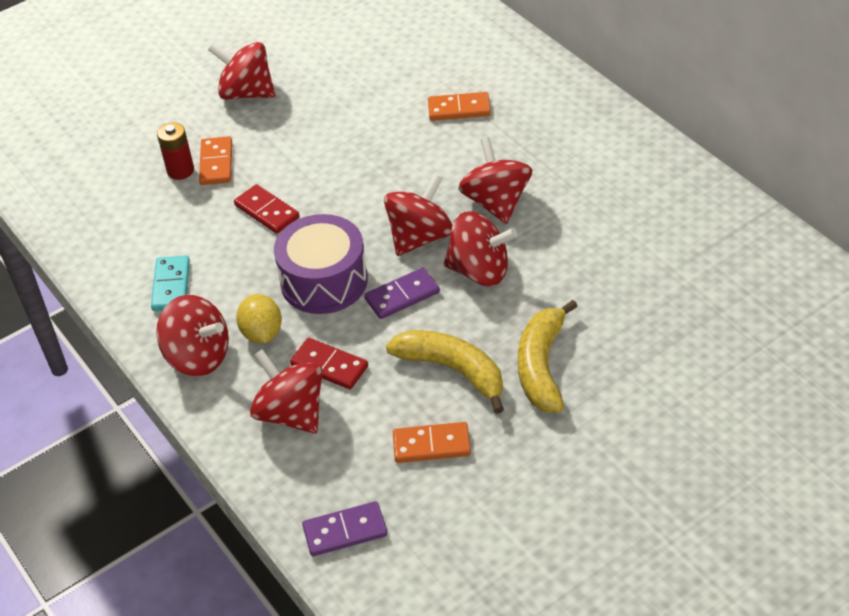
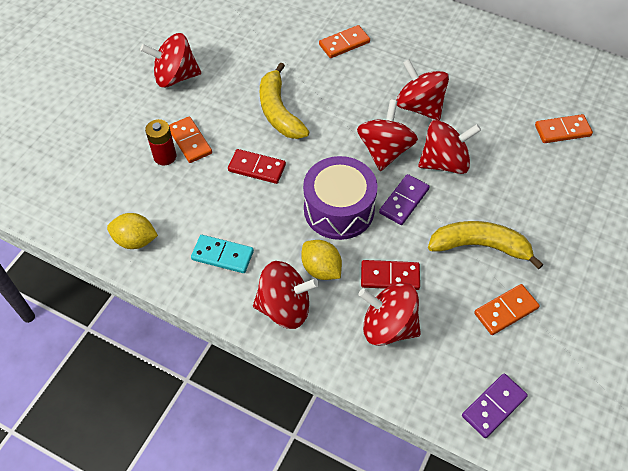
camera: 30 degrees left, 10 degrees up
turquoise domino [151,255,190,311] -> turquoise domino turned 45 degrees counterclockwise [191,235,254,273]
yellow banana [518,300,578,413] -> yellow banana moved to [260,62,309,139]
none -> yellow lemon [107,213,158,249]
none -> orange domino [535,114,593,143]

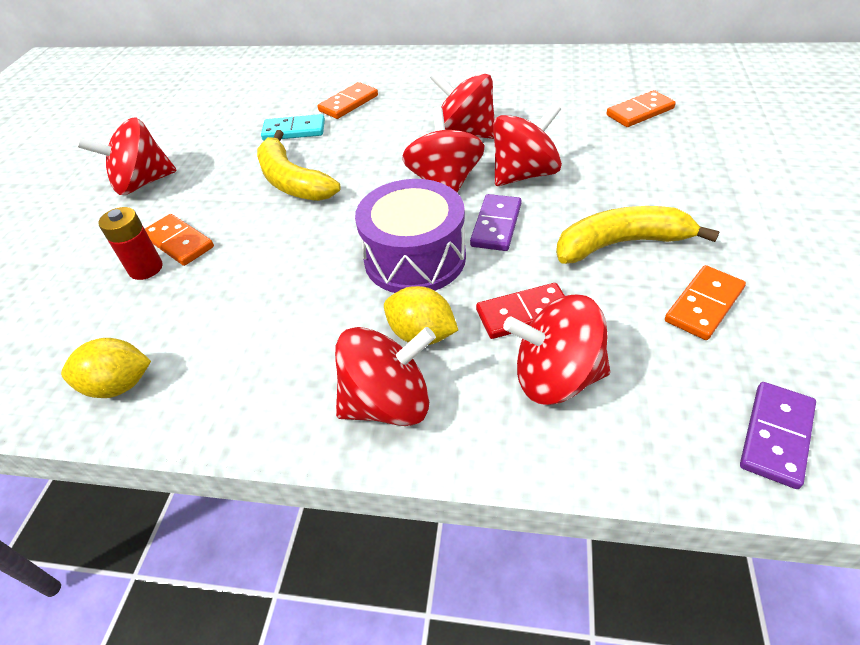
camera: 15 degrees left, 10 degrees down
turquoise domino [191,235,254,273] -> turquoise domino moved to [261,114,325,141]
red domino [228,149,286,184] -> none

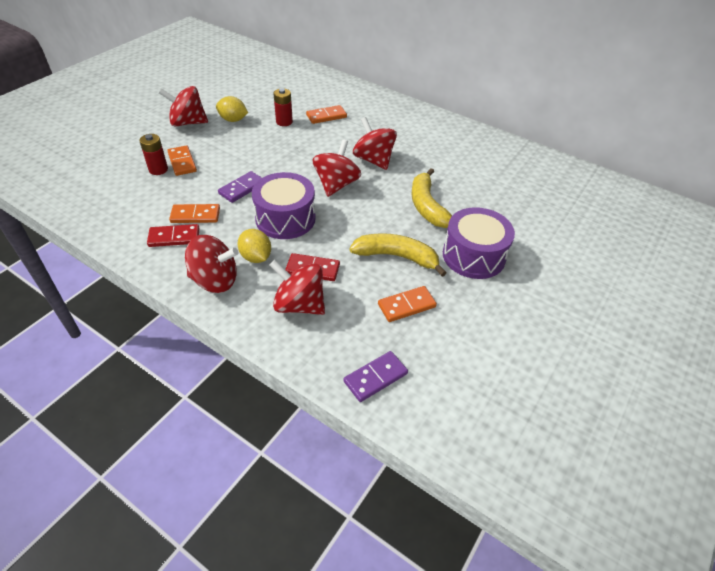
camera: 20 degrees right, 0 degrees up
yellow lemon [61,338,151,398] -> yellow lemon moved to [216,96,248,122]
yellow banana [257,130,341,201] -> yellow banana moved to [411,168,452,228]
turquoise domino [261,114,325,141] -> red battery [274,88,293,126]
purple domino [470,194,522,251] -> purple domino moved to [218,171,262,203]
red spinning top [493,103,562,186] -> none
orange domino [606,90,676,127] -> orange domino moved to [169,204,220,223]
none -> red domino [147,224,199,247]
none -> purple drum [443,207,515,279]

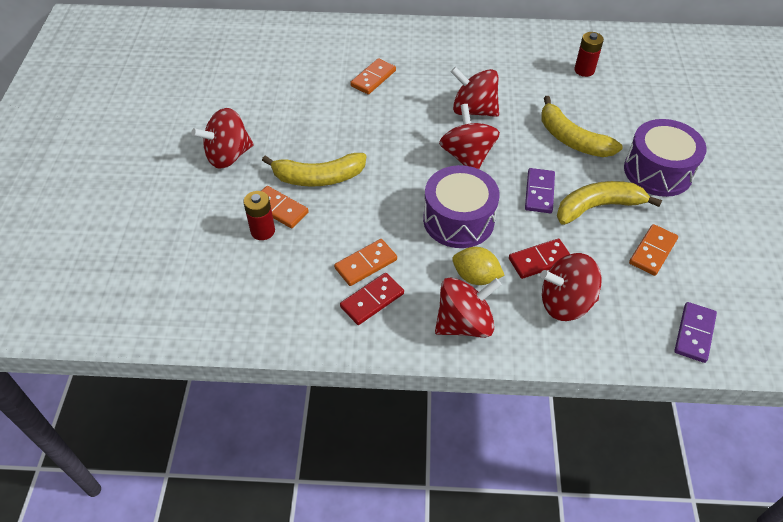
camera: 30 degrees left, 5 degrees up
yellow lemon [216,96,248,122] -> none
purple domino [218,171,262,203] -> purple domino moved to [525,168,555,213]
red battery [274,88,293,126] -> red battery moved to [575,32,604,77]
none -> yellow banana [262,153,366,187]

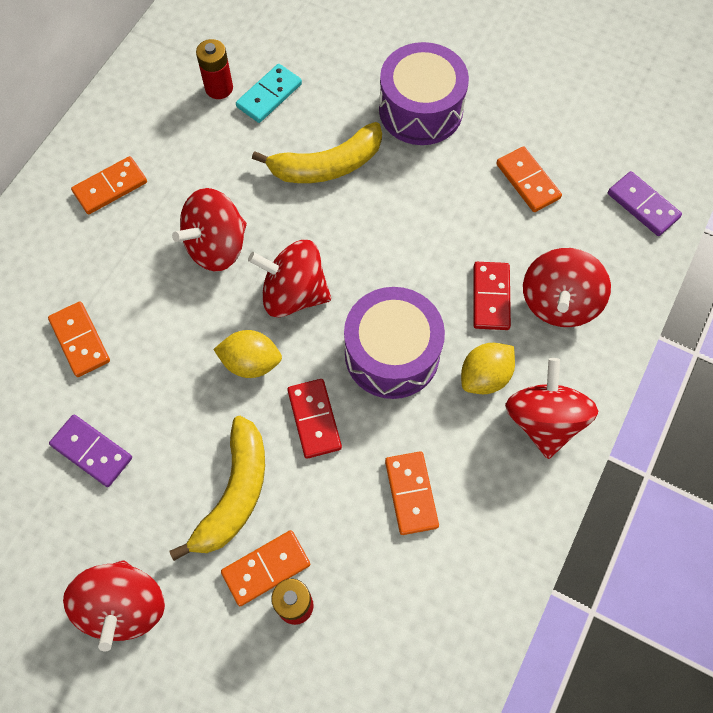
camera: 65 degrees left, 15 degrees up
red domino [340,273,404,325] -> red domino moved to [287,379,342,459]
purple domino [525,168,555,213] -> purple domino moved to [49,415,132,487]
yellow banana [557,181,662,225] -> none
none -> orange domino [71,156,147,214]
none -> yellow lemon [213,330,282,378]
none -> turquoise domino [236,64,302,123]

